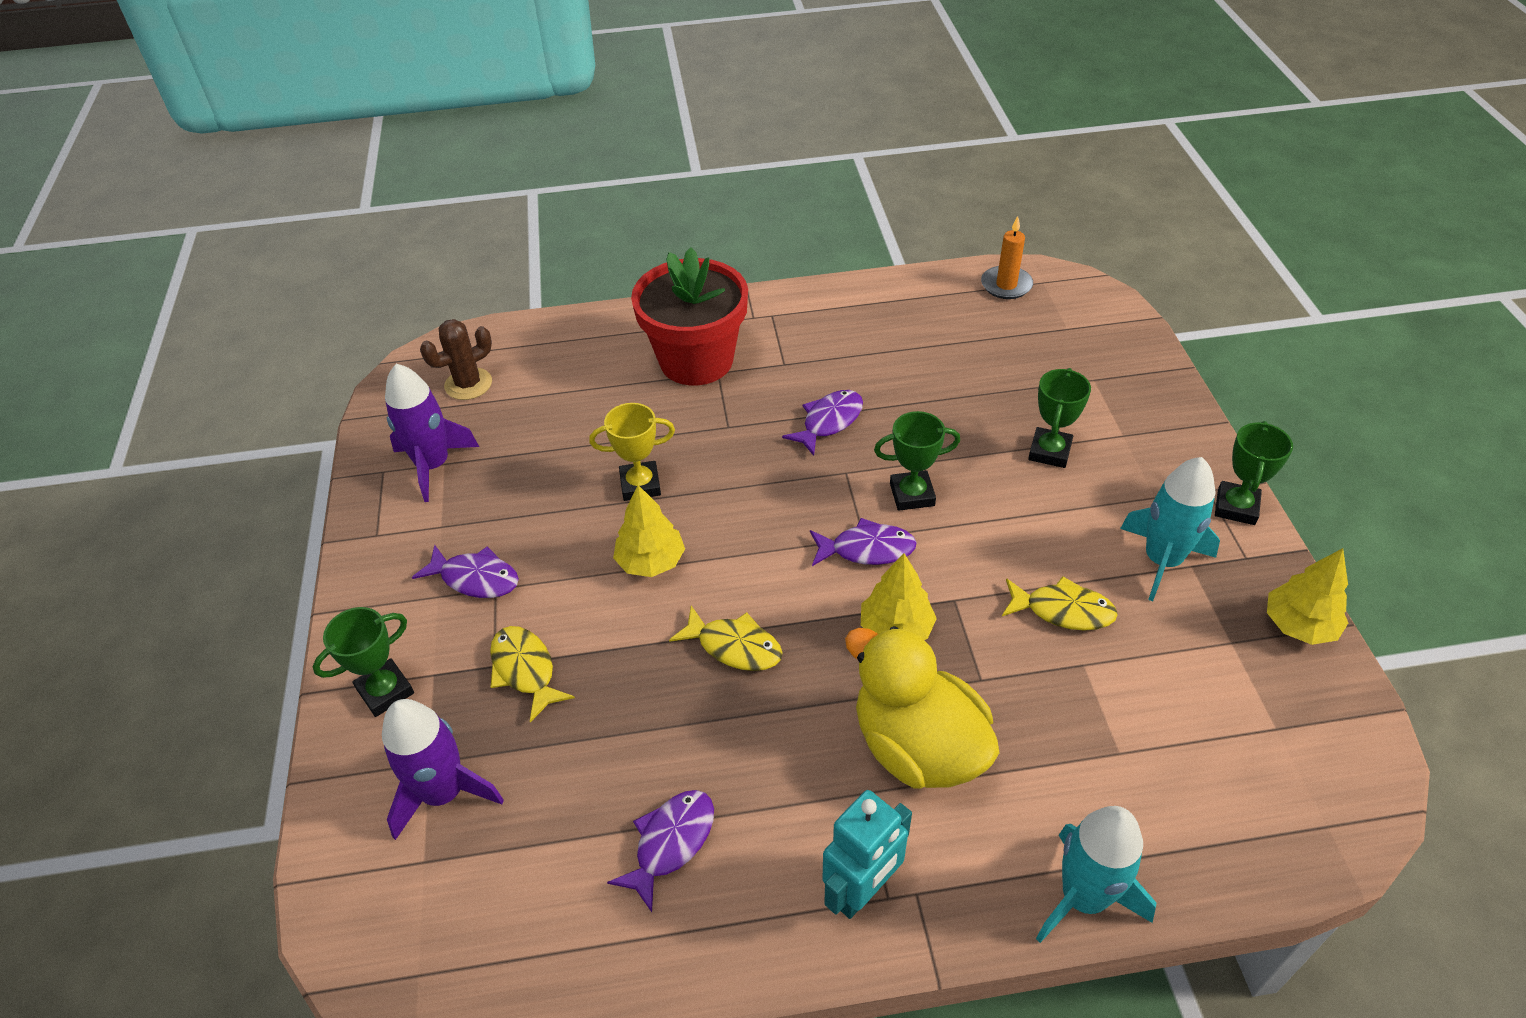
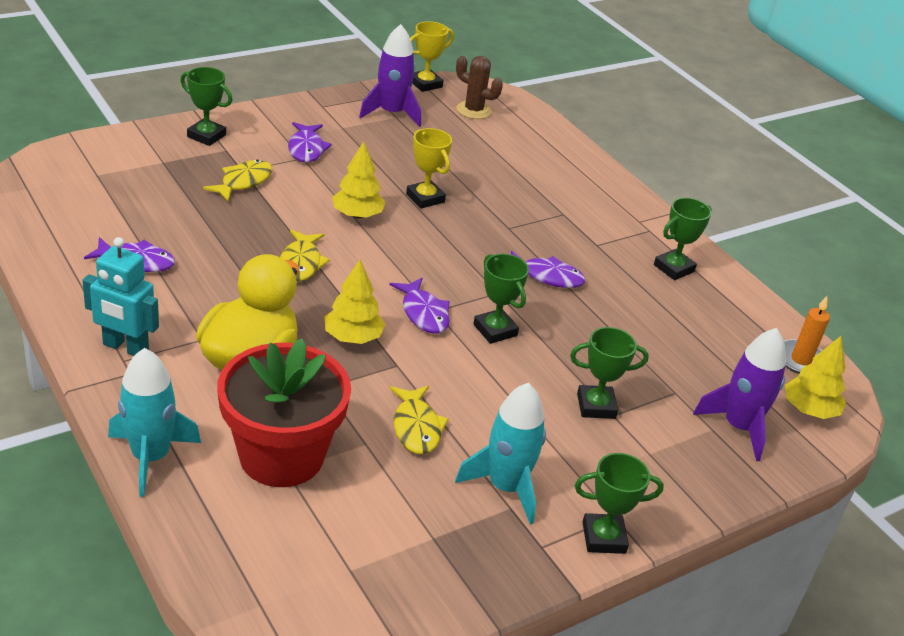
camera: 60 degrees right, 10 degrees down
purple rocket [382,699,504,840] -> purple rocket moved to [693,328,786,461]
red flower pot [631,247,748,385] -> red flower pot moved to [217,338,351,487]
yellow tree [1267,548,1348,645] -> yellow tree moved to [785,336,846,419]
none -> yellow trophy [410,21,454,92]
none -> green trophy [654,197,712,280]

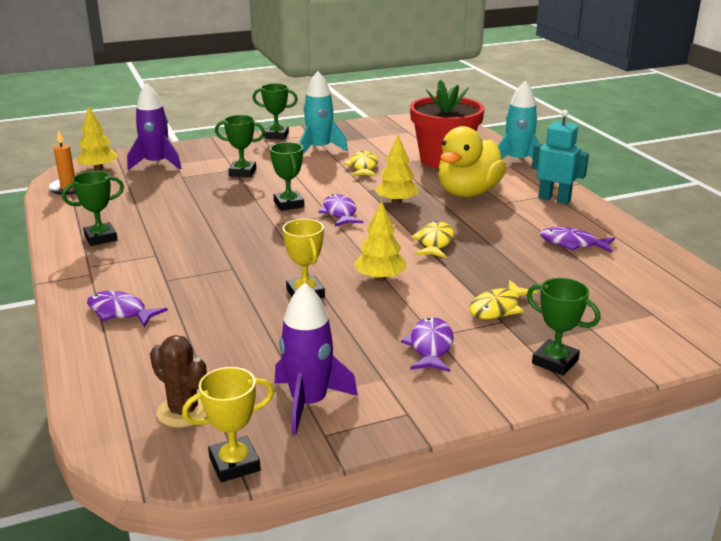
camera: 165 degrees left, 10 degrees down
purple fish [511,251,586,288] -> purple fish moved to [87,291,168,327]

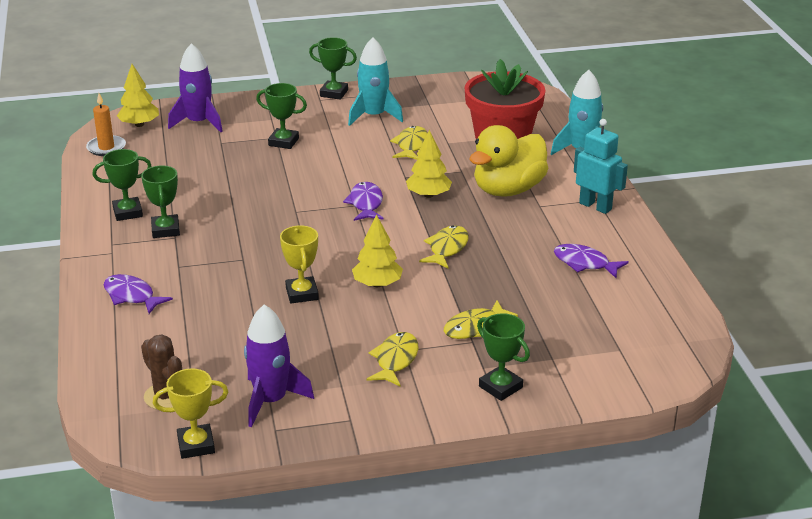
camera: 10 degrees right, 5 degrees up
green trophy [270,142,304,211] -> green trophy moved to [141,165,180,238]
purple fish [401,317,454,372] -> yellow fish [367,332,418,387]

